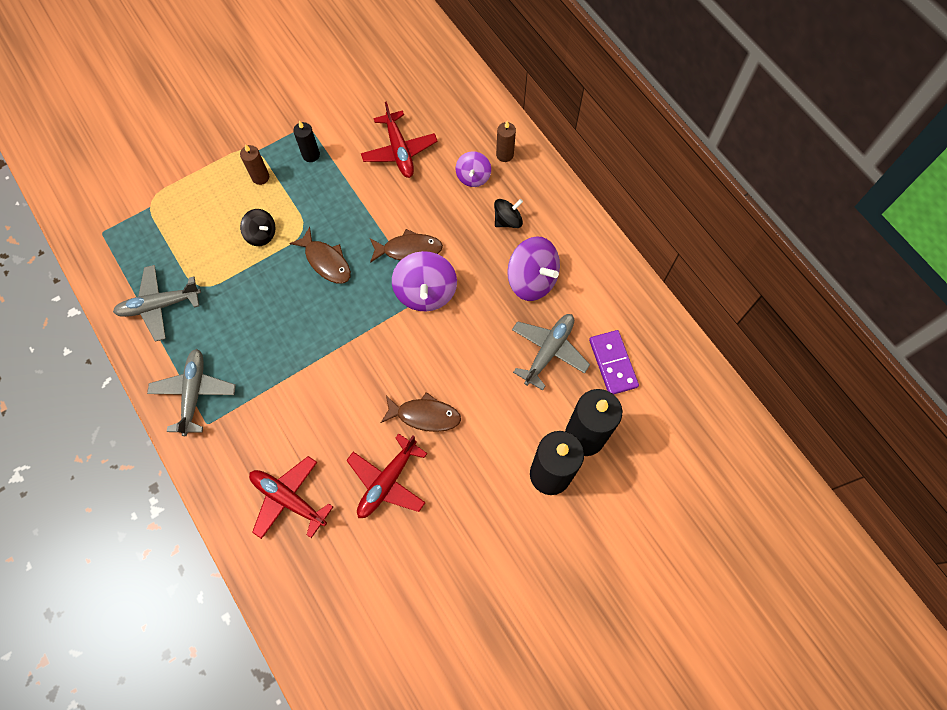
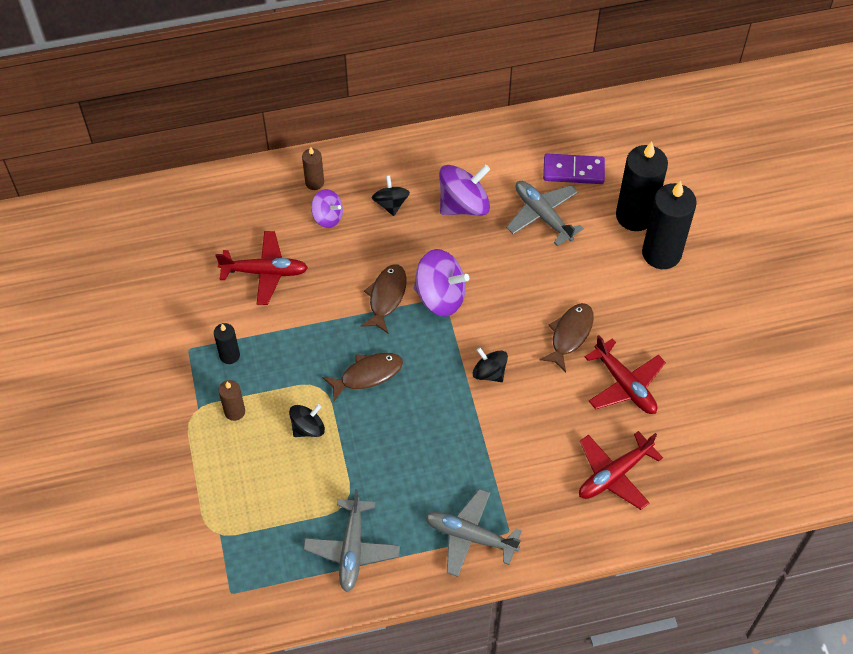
camera: 70 degrees left, 10 degrees down
none -> black spinning top [473,348,508,382]

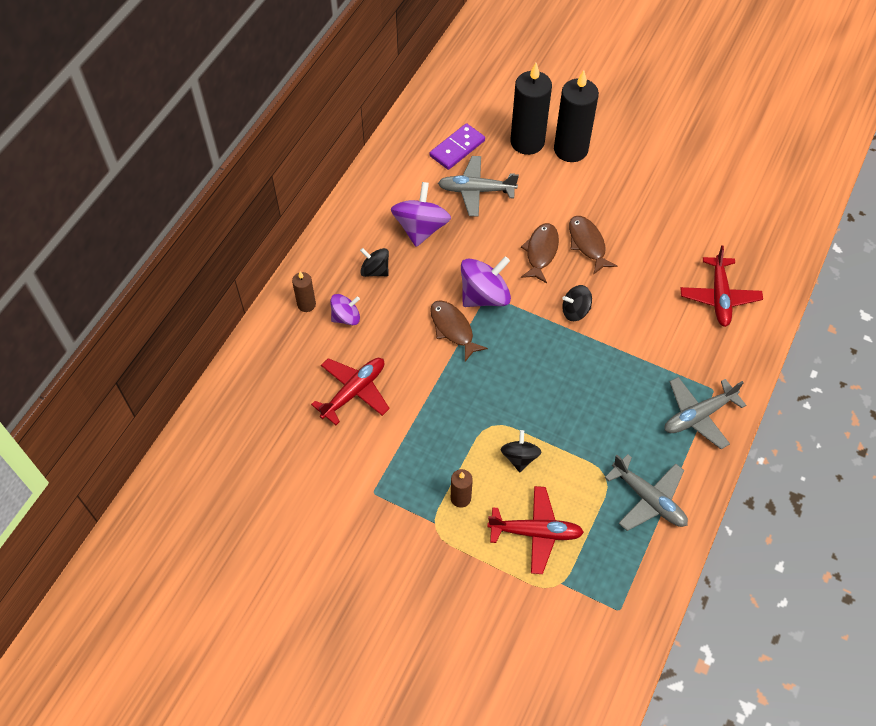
camera: 50 degrees left, 0 degrees up
black candle [214,323,240,364] -> none
brown fish [322,353,403,401] -> brown fish moved to [521,223,559,283]
red plane [585,335,666,414] -> red plane moved to [487,486,584,574]

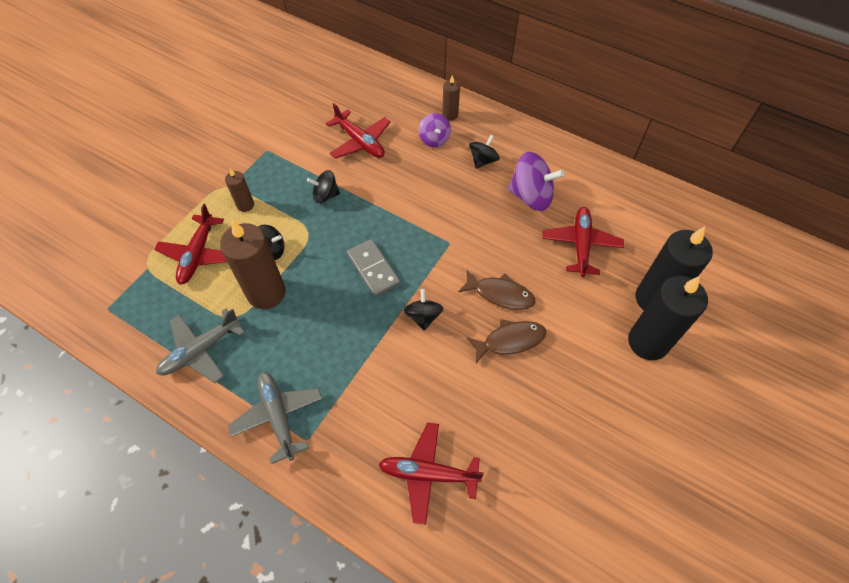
camera: 95 degrees right, 0 degrees up
purple domino [430,123,485,170] -> none
brown fish [430,300,488,361] -> none
grey plane [438,156,519,217] -> red plane [542,207,624,277]
purple spinning top [461,256,511,307] -> none
none -> brown candle [220,220,286,309]
none -> black spinning top [307,170,340,203]
none -> grey domino [347,239,400,297]

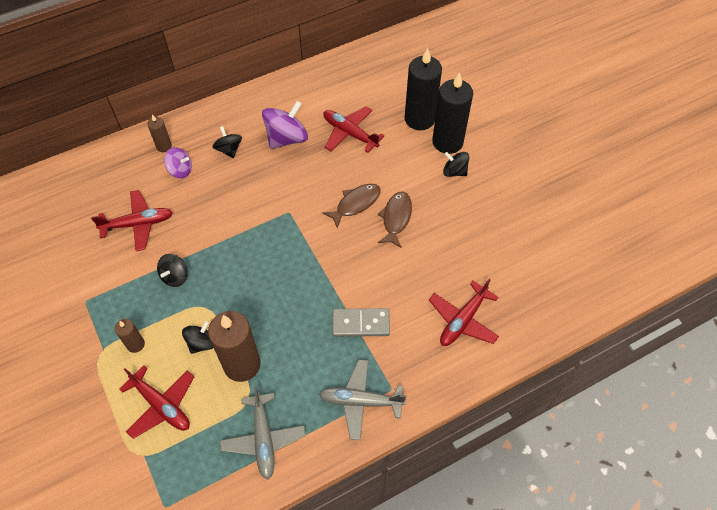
camera: 60 degrees left, 0 degrees up
grey domino [347,239,400,297] -> grey domino moved to [332,308,390,337]
black spinning top [404,289,443,331] -> black spinning top moved to [443,152,469,177]

